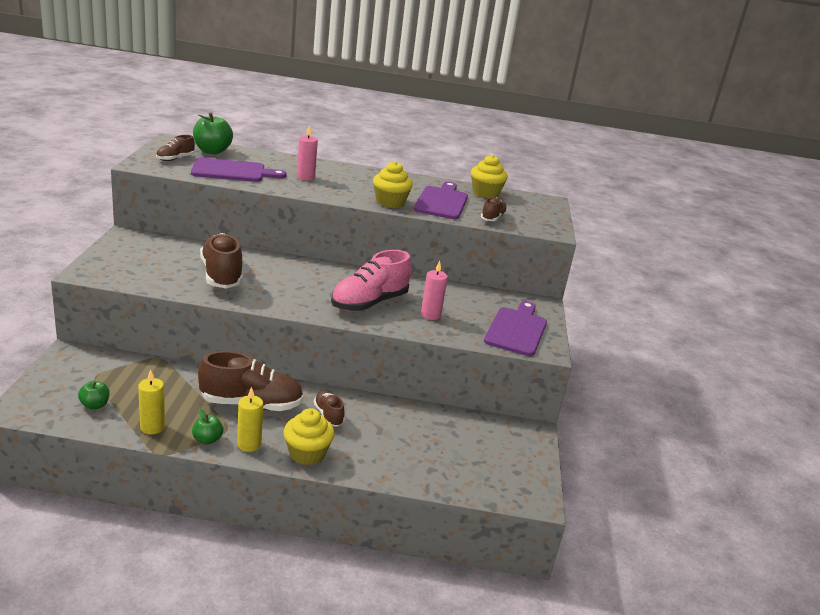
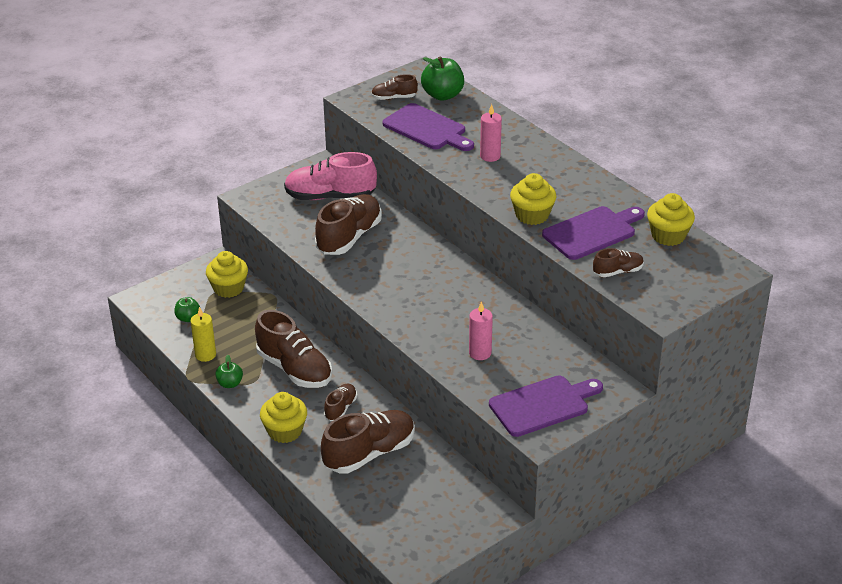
camera: 50 degrees right, 10 degrees up
yellow candle [237,387,263,452] -> none
pink shoe [331,250,412,311] -> pink shoe moved to [284,152,377,200]
none -> yellow cupcake [206,251,248,298]
none -> brown shoe [321,410,415,473]

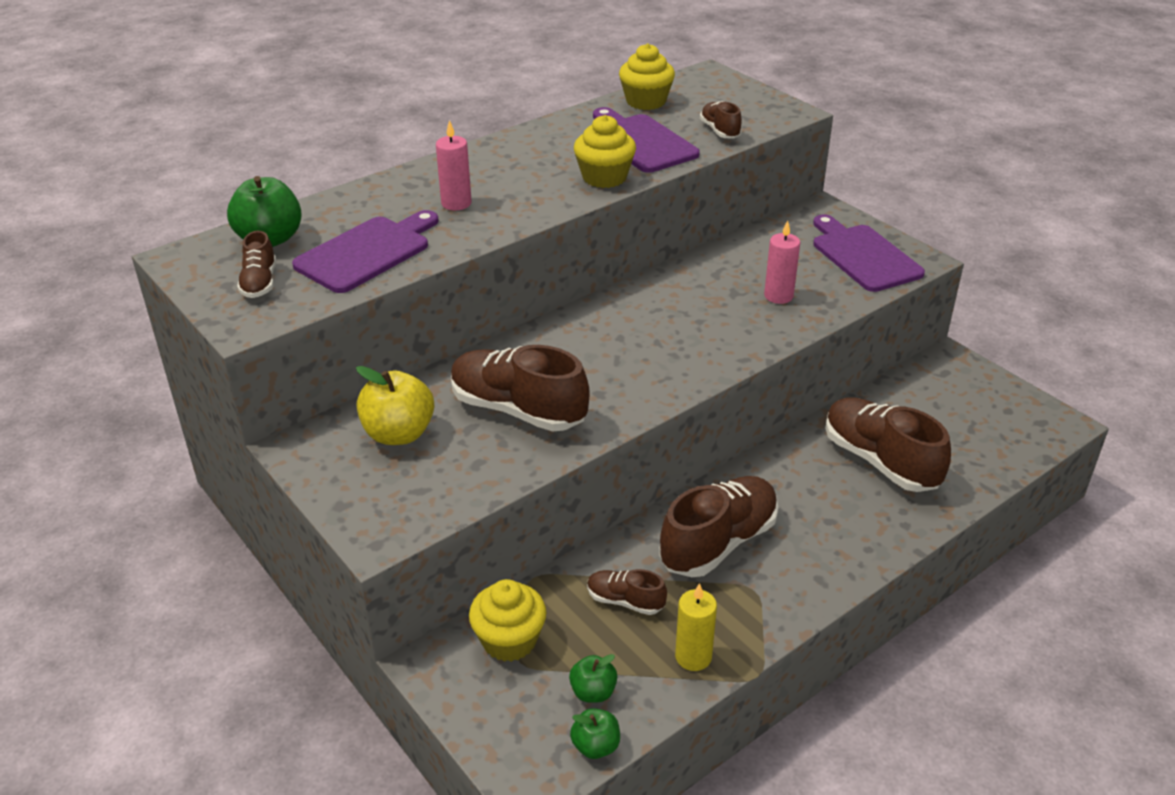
camera: 90 degrees left, 0 degrees up
green apple [215,355,243,388] -> green apple moved to [570,708,620,759]
yellow cupcake [260,392,307,443] -> none
pink shoe [284,152,377,200] -> yellow apple [356,366,434,445]
brown shoe [324,384,357,421] -> brown shoe moved to [587,569,667,615]

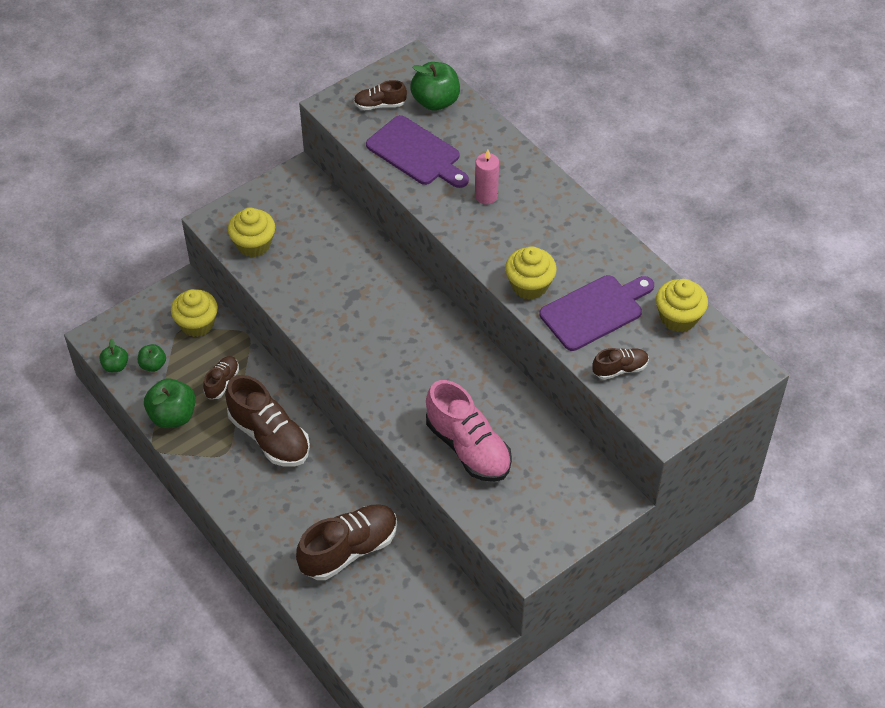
camera: 90 degrees right, 15 degrees up
yellow apple [356,366,434,445] -> none
brown shoe [451,345,590,431] -> none
yellow candle [675,583,717,671] -> green apple [144,378,196,428]
pink candle [764,220,800,304] -> pink shoe [426,380,512,482]
purple cutting board [813,214,925,292] -> none
none -> yellow cupcake [228,208,275,257]

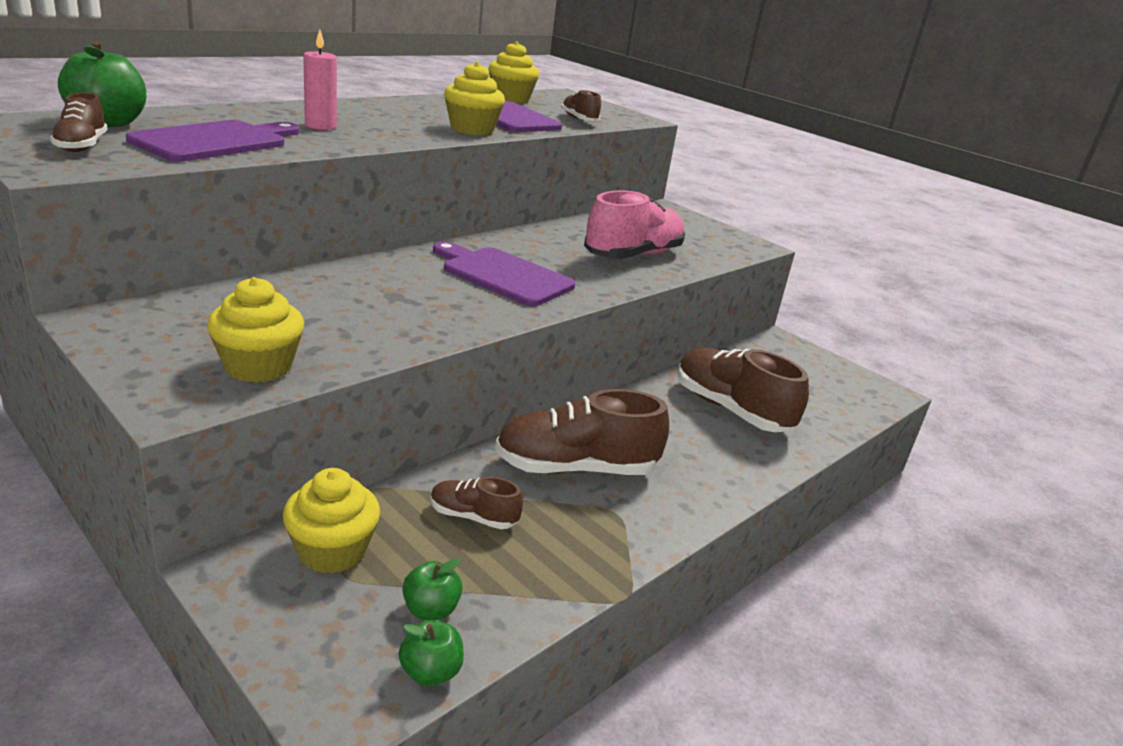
camera: 100 degrees left, 25 degrees down
green apple [144,378,196,428] -> none
brown shoe [225,375,310,467] -> brown shoe turned 135 degrees counterclockwise [495,389,669,475]
none -> purple cutting board [433,241,575,306]

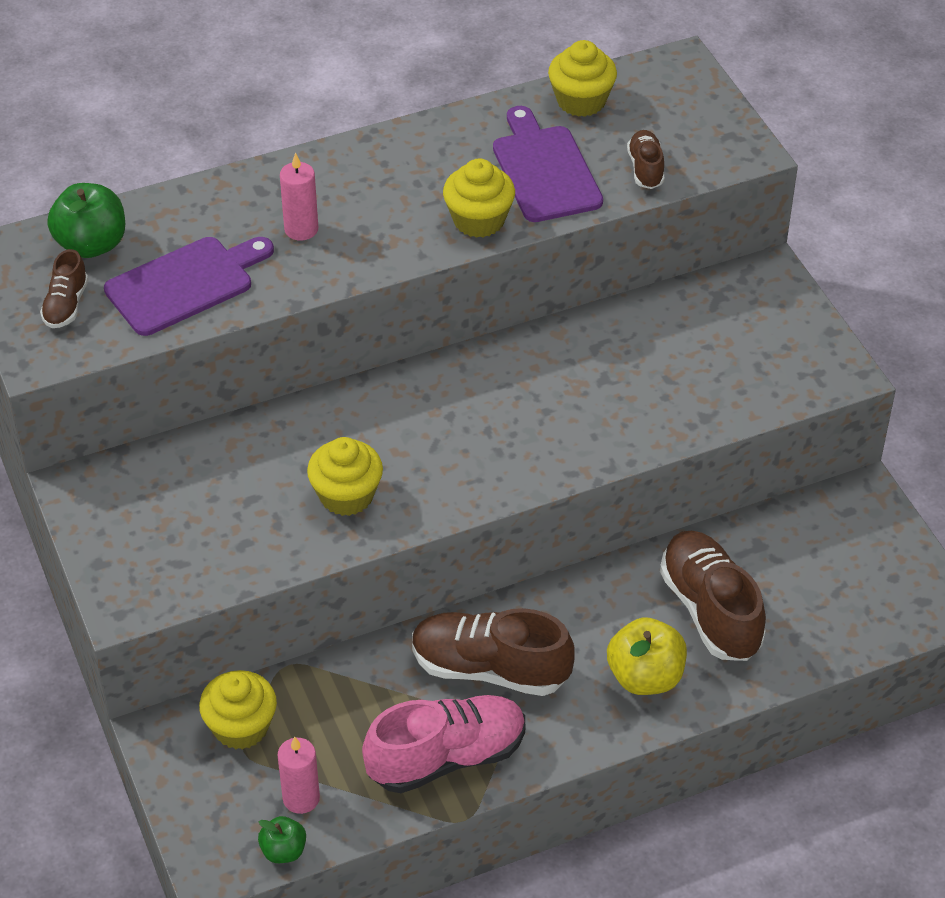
camera: 25 degrees right, 20 degrees up
yellow cupcake [207,277,304,383] -> yellow cupcake moved to [307,437,383,516]
green apple [402,558,462,620] -> pink candle [277,737,320,814]
brown shoe [430,477,523,529] -> none
purple cutting board [433,241,575,306] -> none
pink shoe [584,190,685,259] -> pink shoe moved to [362,695,525,793]
none -> yellow apple [607,617,687,695]

